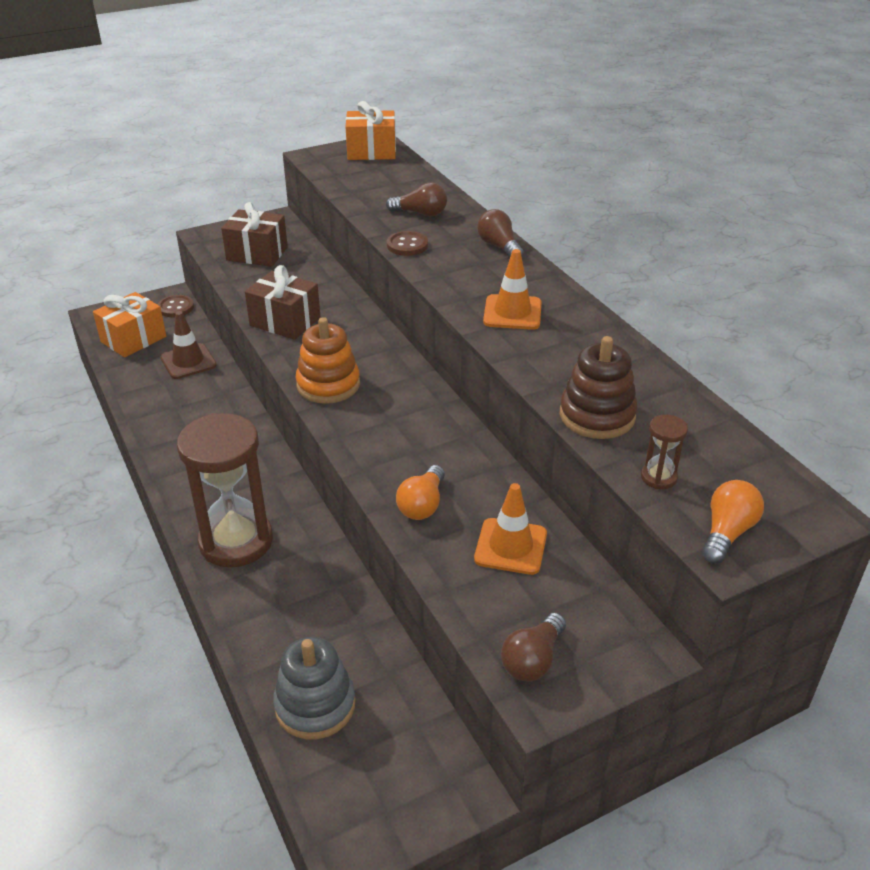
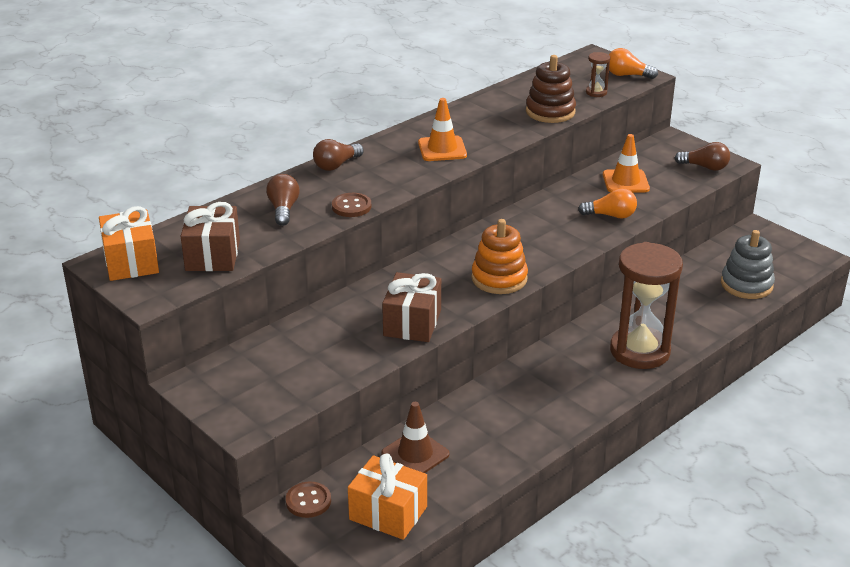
camera: 105 degrees left, 5 degrees down
brown gift [221,202,288,267] -> brown gift moved to [181,202,240,271]

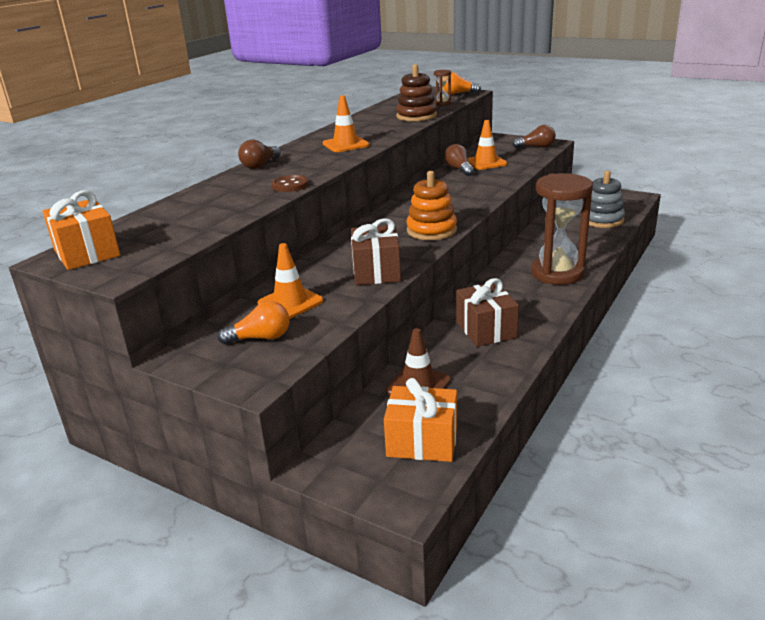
camera: 15 degrees left, 5 degrees down
brown gift [181,202,240,271] -> brown gift moved to [456,278,519,347]
brown light bulb [266,174,300,226] -> brown light bulb moved to [444,144,474,176]
brown button [286,481,331,518] -> none
orange light bulb [578,188,637,219] -> orange light bulb moved to [217,301,290,344]
none -> orange traffic cone [257,243,323,319]

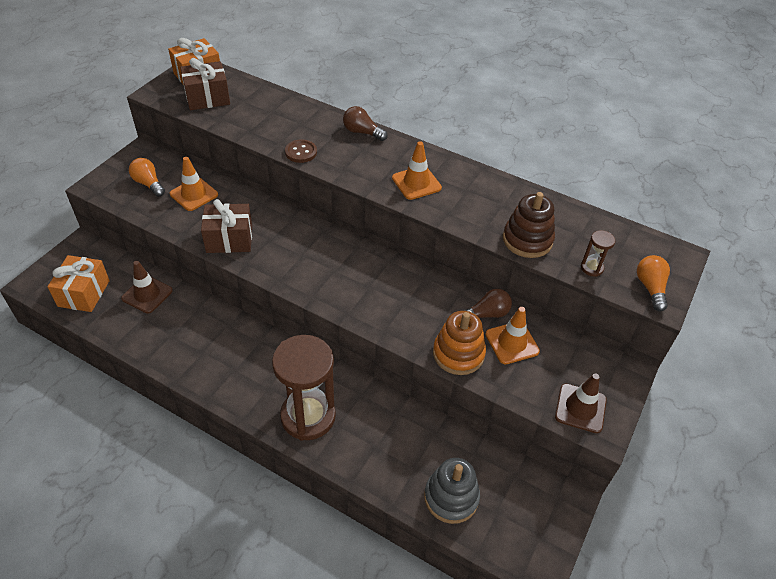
camera: 85 degrees right, 20 degrees up
orange light bulb [217,301,290,344] -> orange light bulb turned 150 degrees clockwise [129,158,165,197]
orange stacking toy [406,171,457,240] -> orange stacking toy moved to [433,311,486,375]
brown gift [456,278,519,347] -> brown gift moved to [180,58,230,110]
brown light bulb [512,125,556,148] -> brown traffic cone [555,373,607,433]

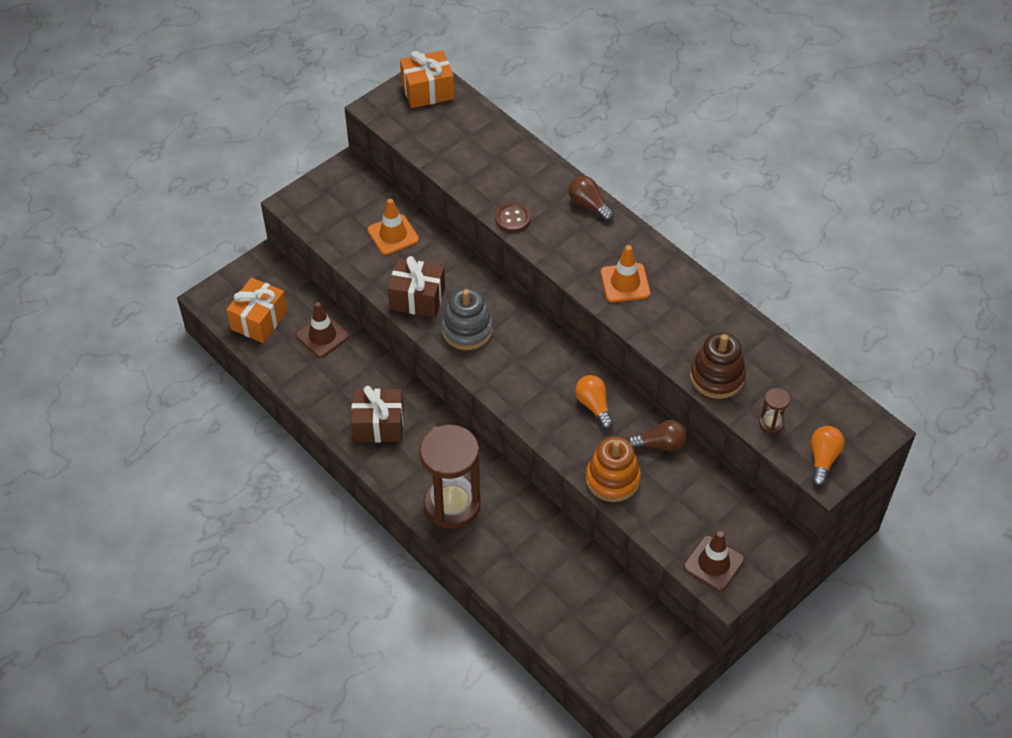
camera: 20 degrees right, 5 degrees up
orange light bulb [129,158,165,197] -> orange light bulb moved to [575,375,614,429]
brown gift [180,58,230,110] -> brown gift moved to [351,386,403,442]
grey stacking toy [424,458,480,524] -> grey stacking toy moved to [442,288,493,350]
orange traffic cone [485,307,540,364] -> none

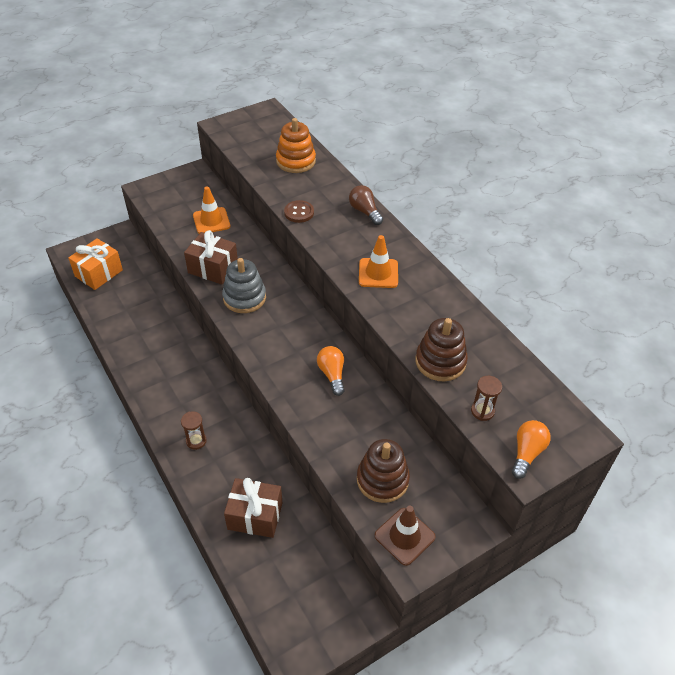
camera: 10 degrees right, 5 degrees down
brown traffic cone [296,302,350,358] -> none
brown gift [351,386,403,442] -> brown gift moved to [224,478,282,538]
orange gift [400,50,454,108] -> none
brown hourglass [419,424,481,529] -> brown hourglass [181,411,207,450], size x0.41
orange stacking toy [586,437,641,502] -> orange stacking toy moved to [276,118,316,173]
brown light bulb [627,420,687,451] -> none
none -> brown stacking toy [357,439,410,503]

